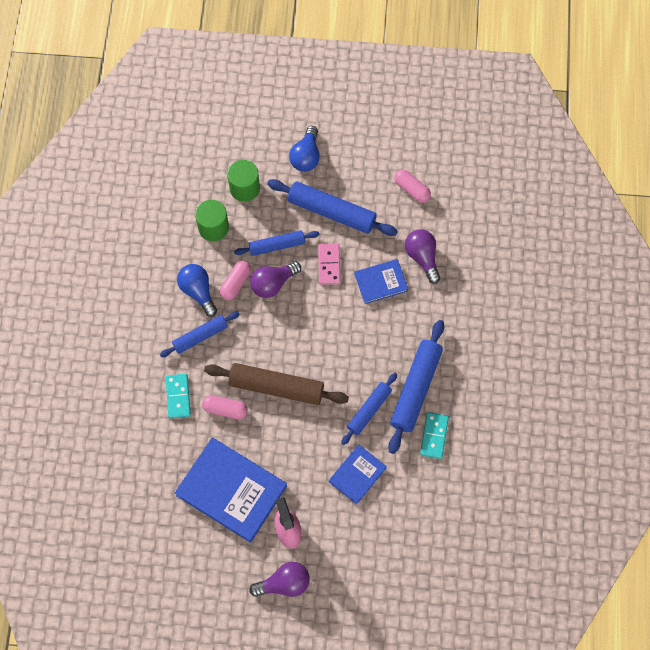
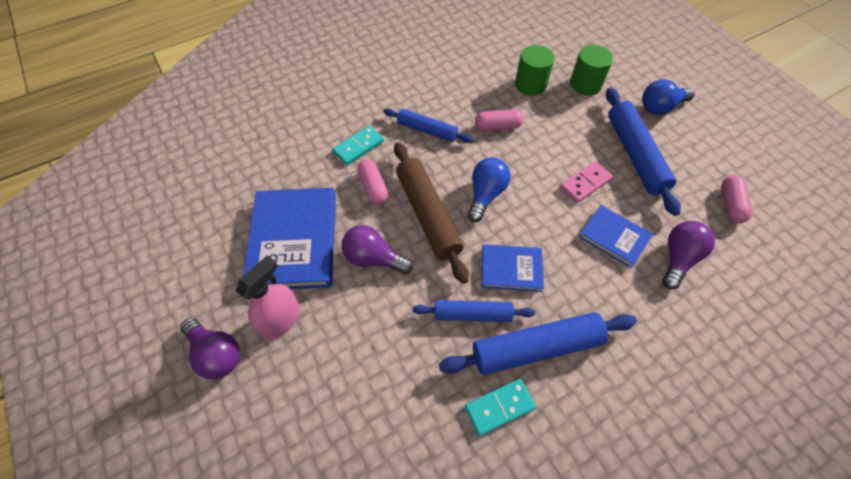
camera: 55 degrees right, 10 degrees down
blue light bulb [177,264,217,317] -> blue light bulb moved to [468,157,511,222]
blue rolling pin [234,230,319,256] -> none
purple light bulb [250,261,301,298] -> purple light bulb moved to [342,225,413,274]
blue book [329,444,387,504] -> blue book moved to [482,244,544,292]

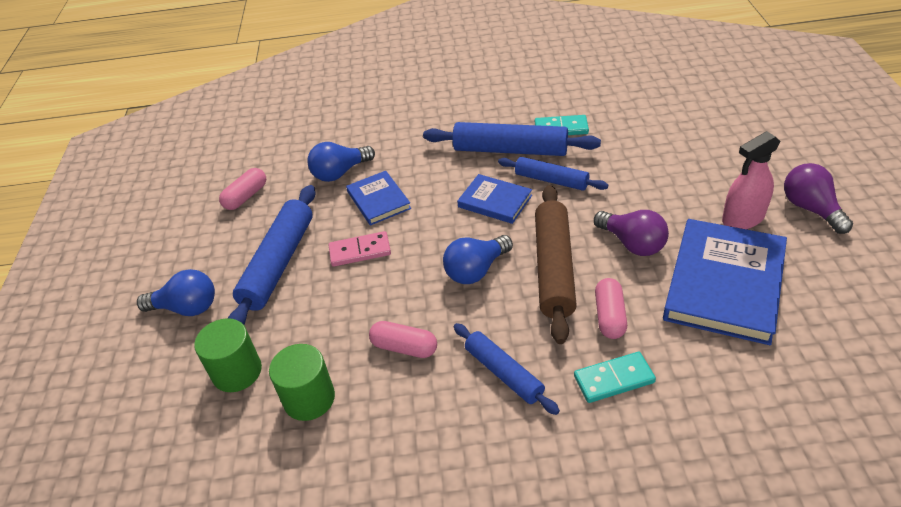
camera: 150 degrees left, 15 degrees down
purple light bulb [662,221,715,290] -> blue light bulb [308,142,375,182]

